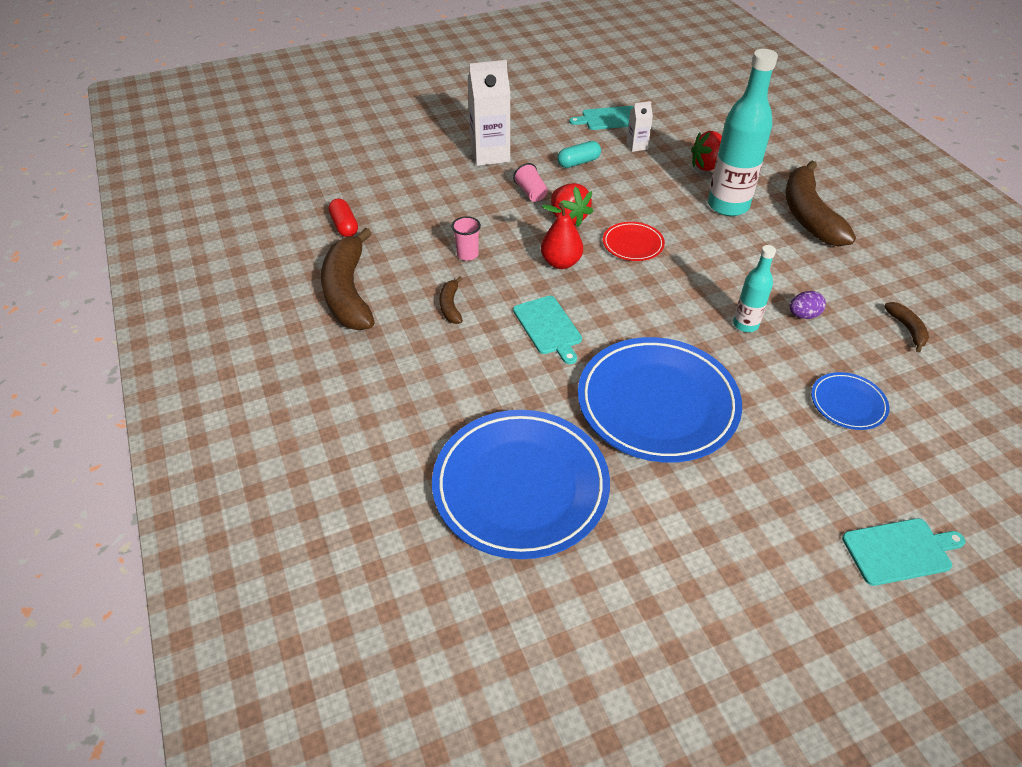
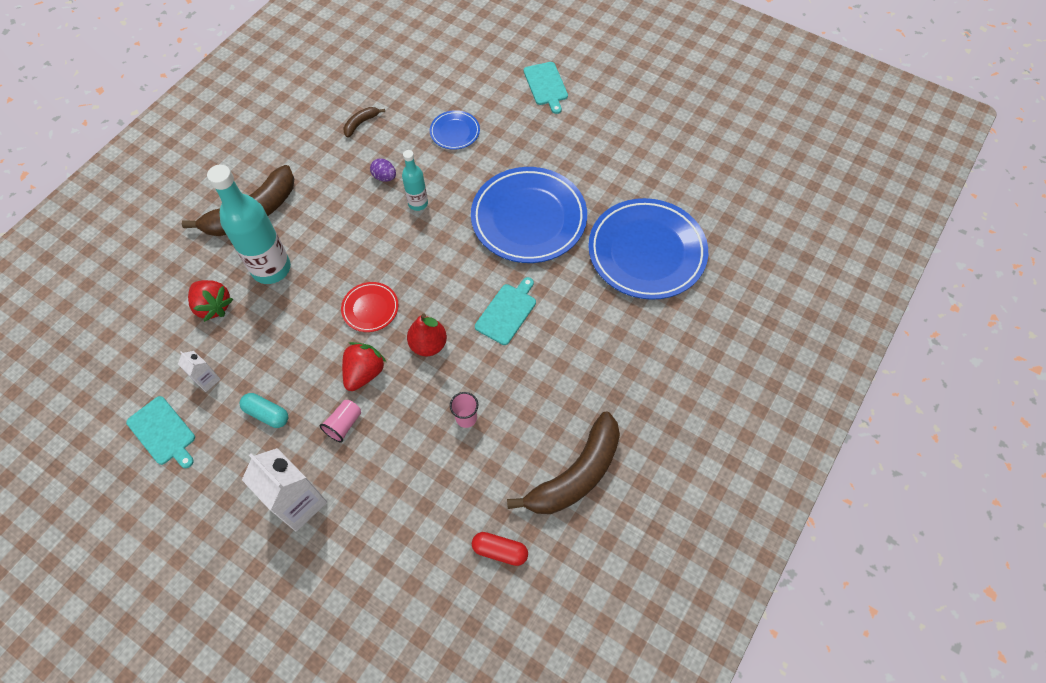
camera: 125 degrees left, 15 degrees up
red capsule [328,198,358,237] -> red capsule turned 75 degrees clockwise [472,532,528,566]
brown banana [440,276,463,324] -> none
turquoise cutting board [842,518,966,586] -> turquoise cutting board turned 150 degrees counterclockwise [524,62,568,114]

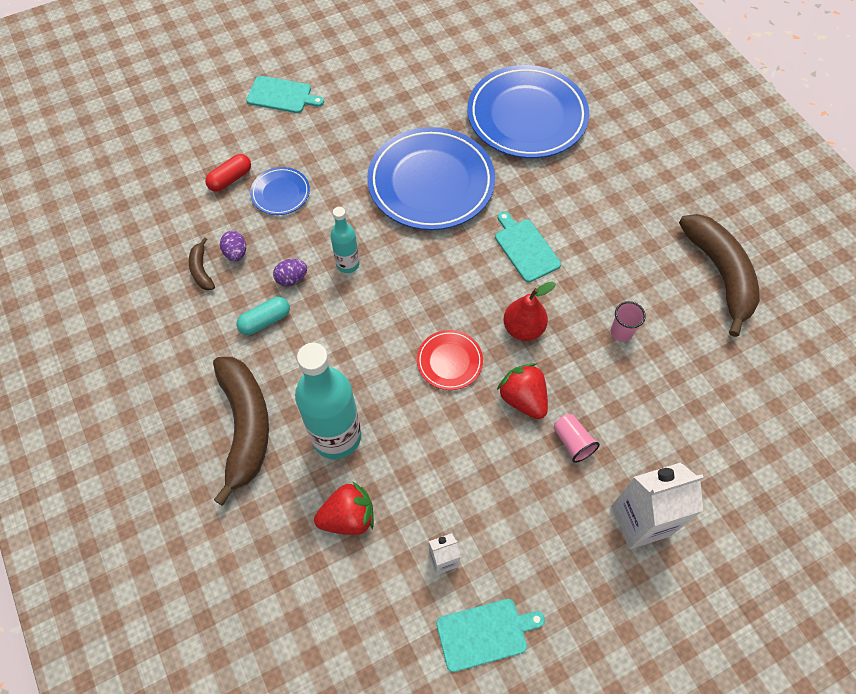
camera: 60 degrees left, 0 degrees up
turquoise capsule [240,393,288,428] -> turquoise capsule moved to [236,297,290,335]
red capsule [472,532,528,566] -> red capsule moved to [205,154,251,192]
none -> purple egg [220,231,246,262]

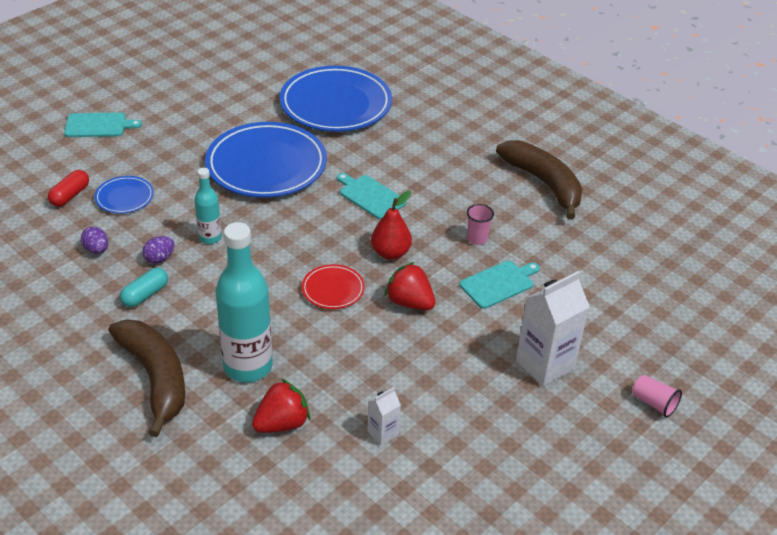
camera: 20 degrees left, 20 degrees down
brown banana [189,237,215,290] -> none
turquoise cutting board [436,599,545,672] -> turquoise cutting board moved to [459,261,540,309]
pink cup [554,414,600,463] -> pink cup moved to [633,375,682,418]

